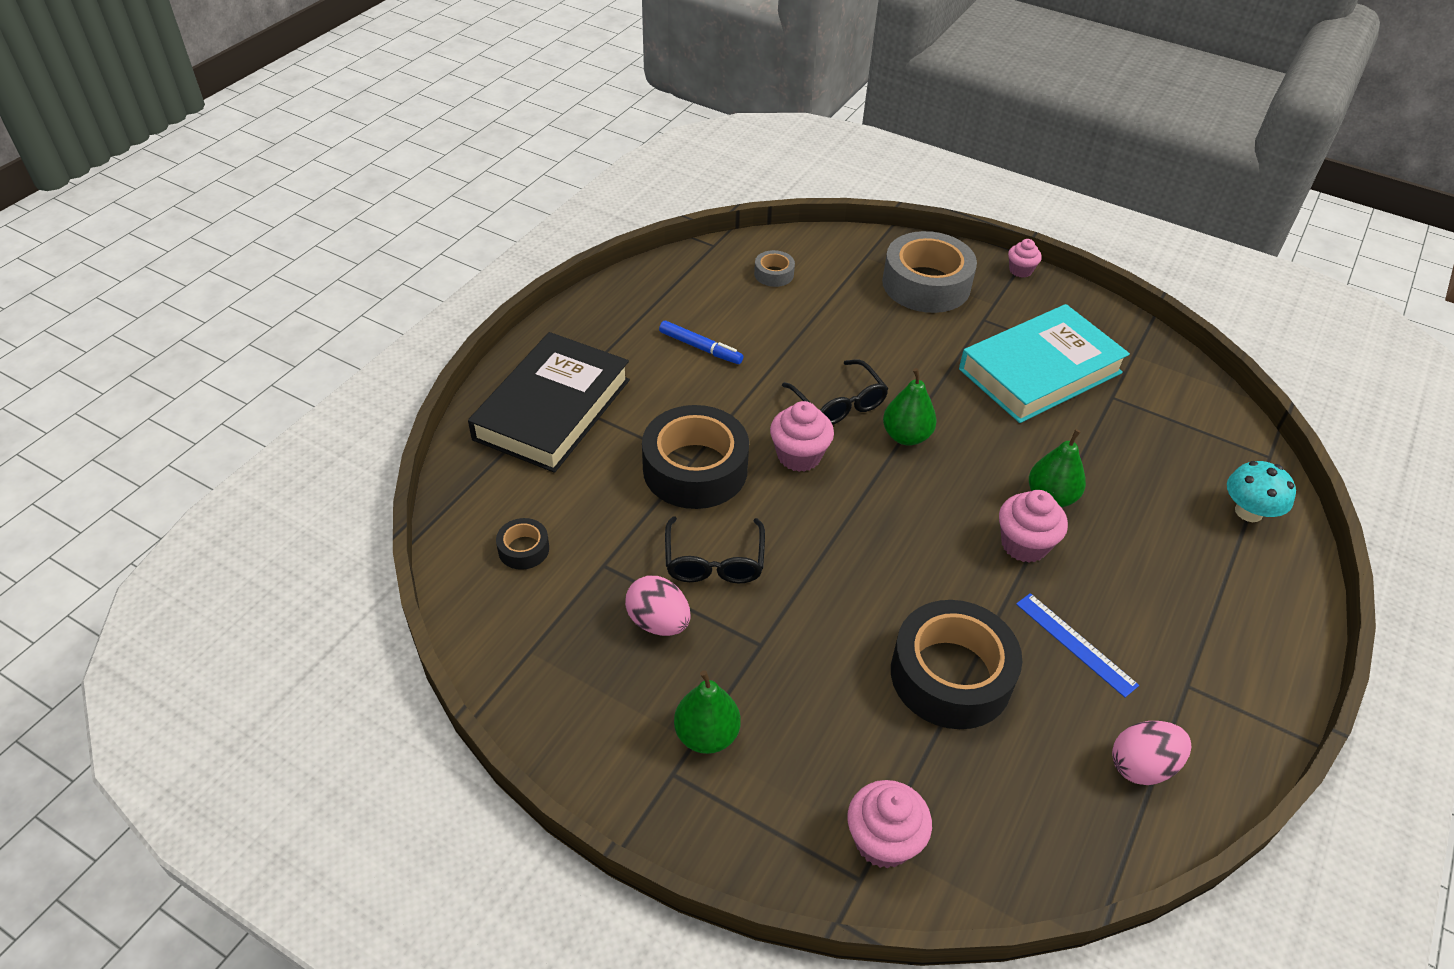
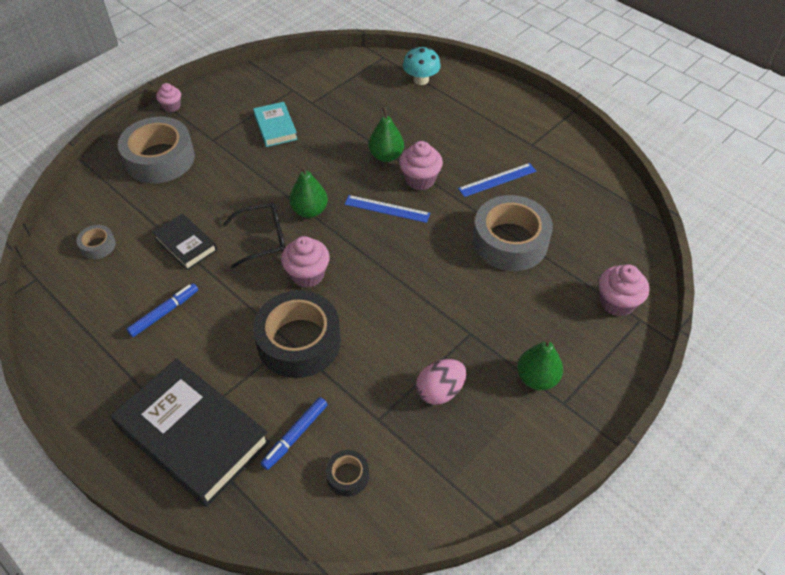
camera: 75 degrees left, 5 degrees up
black glasses [665,516,765,583] -> none
black tape [891,600,1022,729] -> grey tape [473,195,553,271]
turquoise book [959,304,1130,423] -> turquoise book [253,102,298,147], size x0.51
pink egg [1112,721,1192,785] -> none
none -> black book [152,213,217,270]
none -> blue marker [260,397,328,470]
none -> blue ruler [345,195,430,223]

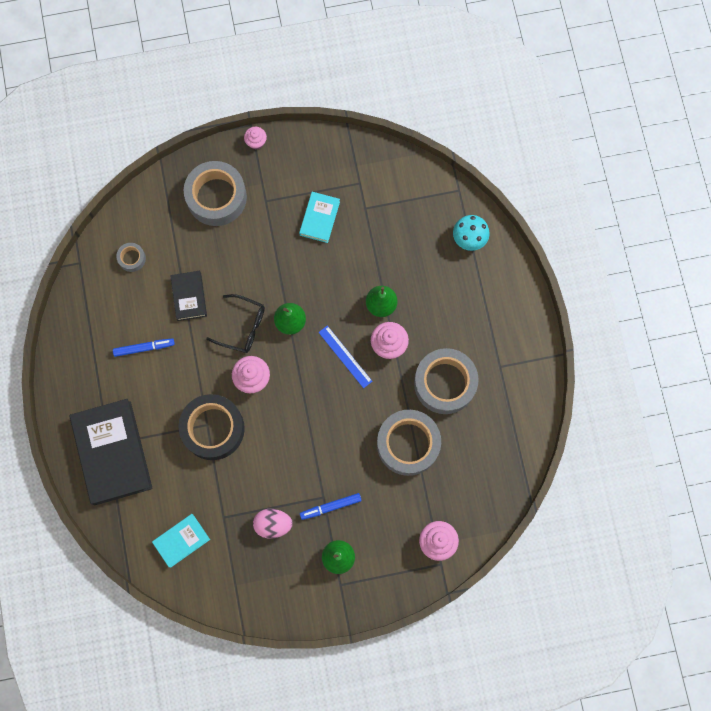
camera: 35 degrees right, 25 degrees up
blue marker [260,397,328,470] -> blue marker moved to [300,493,361,520]
black tape [326,450,369,497] -> turquoise book [152,514,210,568]
blue ruler [458,163,536,197] -> grey tape [414,348,479,414]

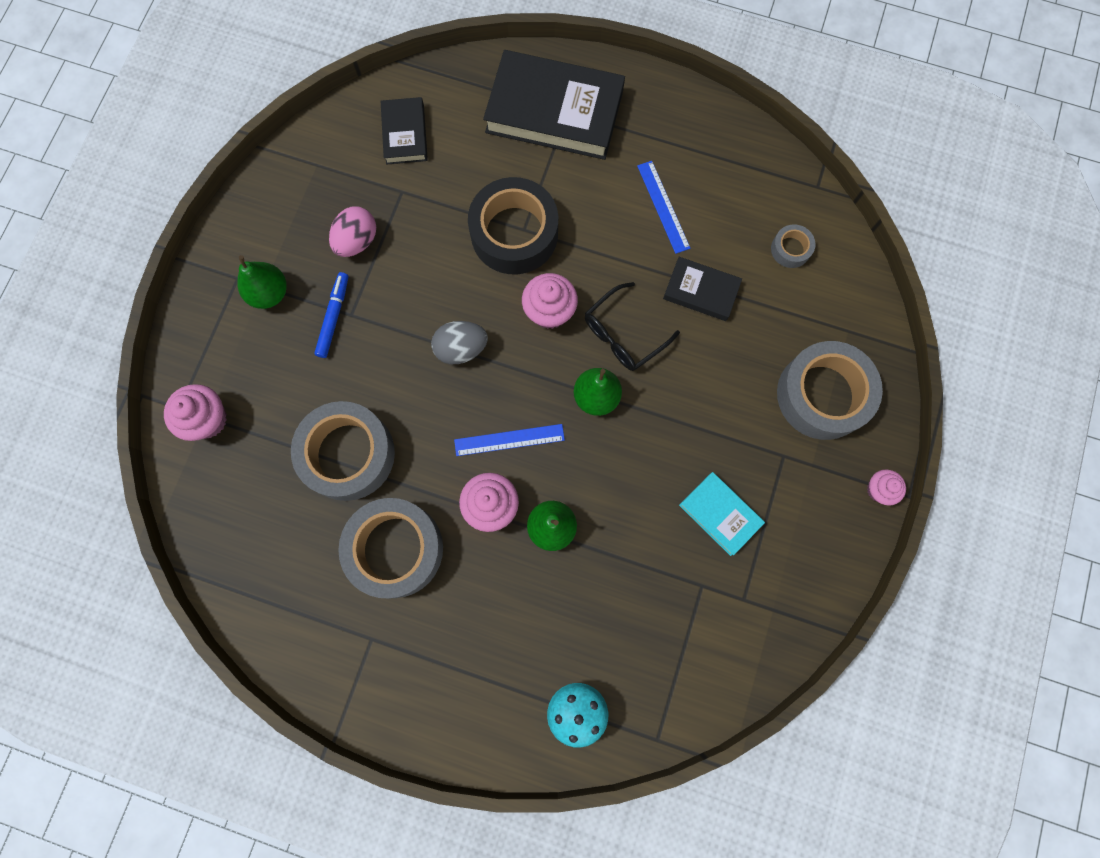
camera: 120 degrees right, 0 degrees up
blue marker [113,338,175,357] -> blue ruler [637,161,690,254]
turquoise book [152,514,210,568] -> black book [381,97,428,165]
none -> grey egg [431,321,488,364]

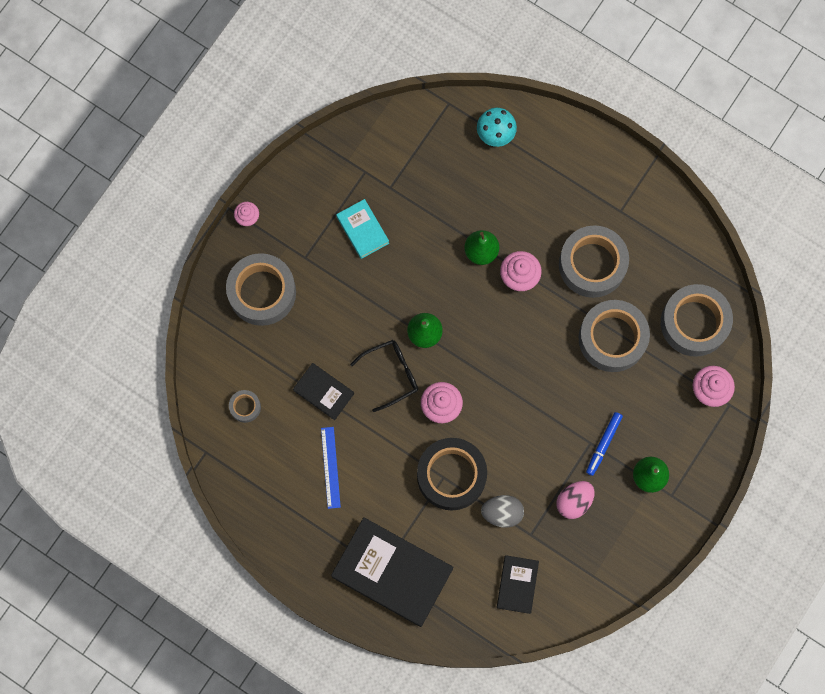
camera: 165 degrees left, 0 degrees up
grey egg [431,321,488,364] -> grey egg moved to [481,495,524,528]
blue ruler [454,424,565,456] -> none
none -> grey tape [661,284,733,357]

